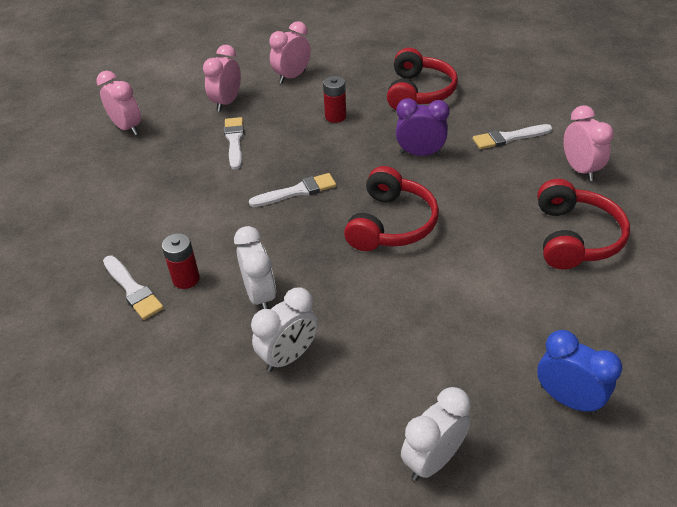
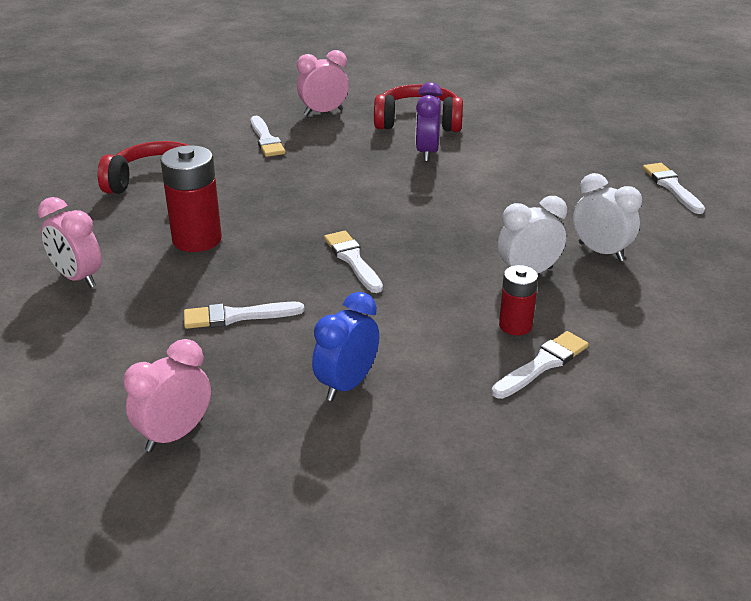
camera: 95 degrees left, 10 degrees down
pink clock [203,45,241,112] -> none
red battery [323,76,346,123] -> red battery [160,145,222,252], size x1.69
red headphones [344,166,439,251] -> none
purple clock [396,98,450,156] -> purple clock moved to [415,82,442,162]
white clock [401,387,471,481] -> white brush [643,163,705,214]
blue clock [537,330,622,415] -> blue clock moved to [312,292,379,401]

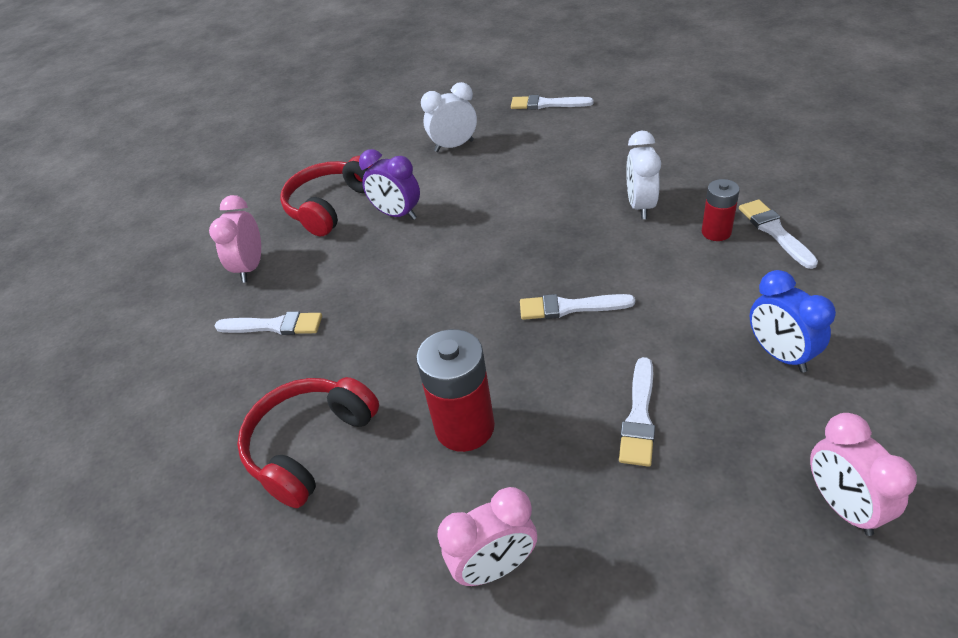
camera: 60 degrees left, 10 degrees up
white clock [573,173,642,262] -> white clock moved to [421,82,477,152]

